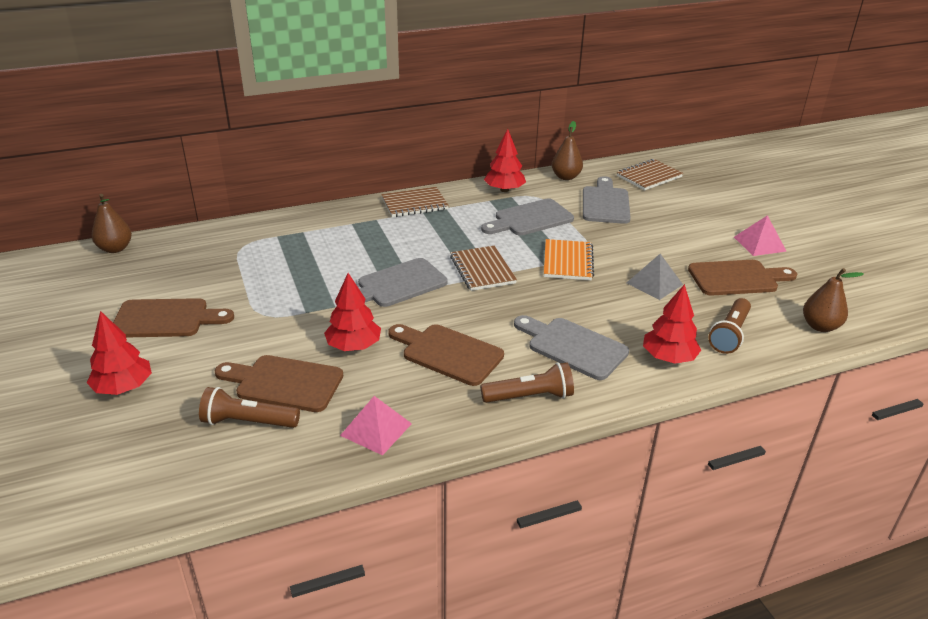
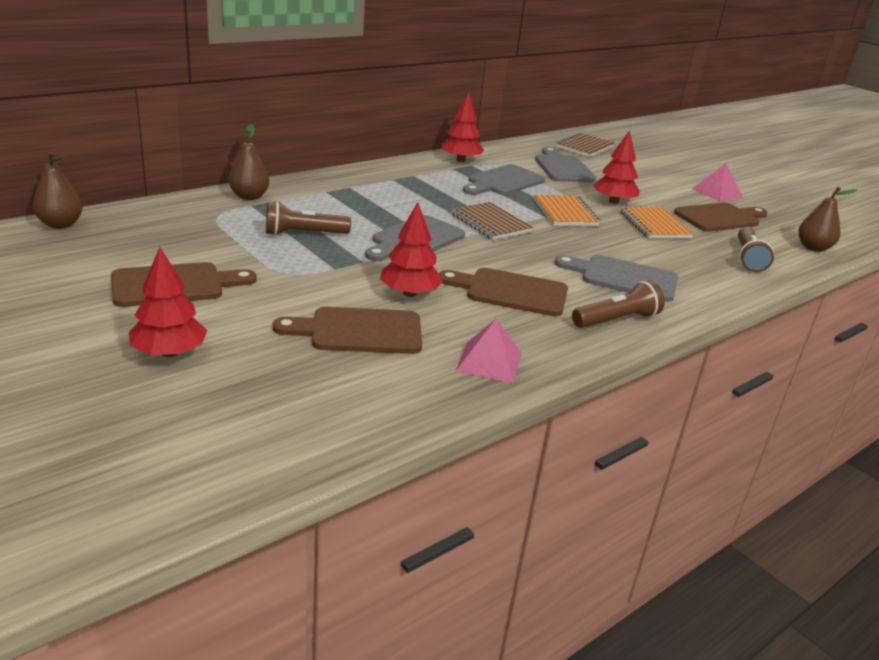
camera: 20 degrees left, 5 degrees down
brown flashlight [199,387,300,428] -> brown flashlight moved to [266,202,351,236]
brown notebook [381,187,449,217] -> none
brown pear [552,121,583,180] -> brown pear moved to [229,124,269,200]
grey pyramid [627,254,683,300] -> orange notebook [620,207,694,239]
red tree [643,284,701,364] -> red tree moved to [593,130,640,204]

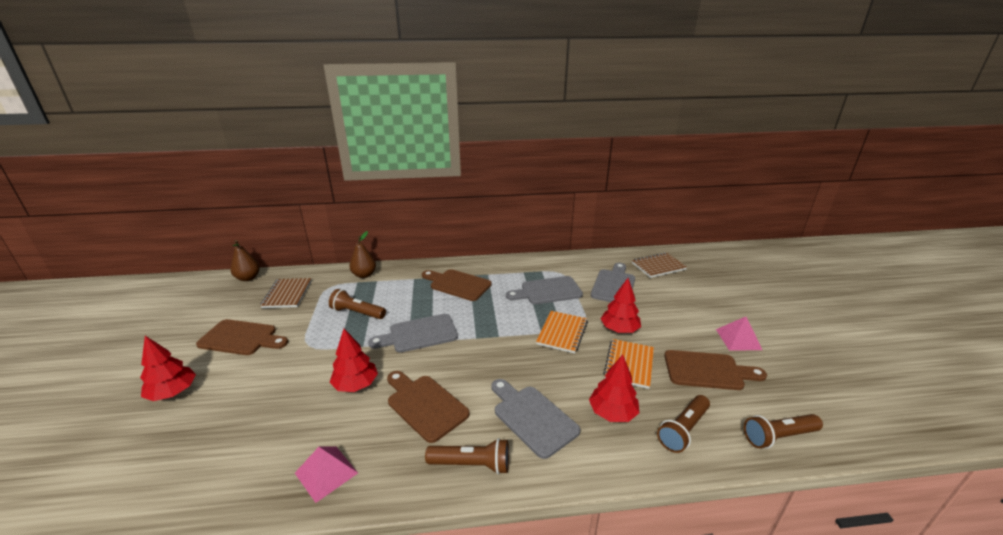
camera: 35 degrees right, 0 degrees up
brown cutting board [273,307,422,354] -> brown cutting board moved to [422,269,492,301]
red tree [441,92,484,162] -> red tree moved to [589,355,639,422]
brown notebook [451,202,533,240] -> brown notebook moved to [260,278,312,308]
brown pear [798,187,857,252] -> brown flashlight [744,414,823,449]

